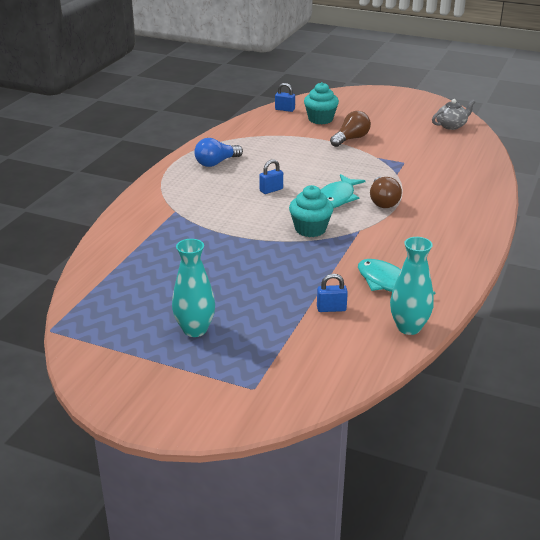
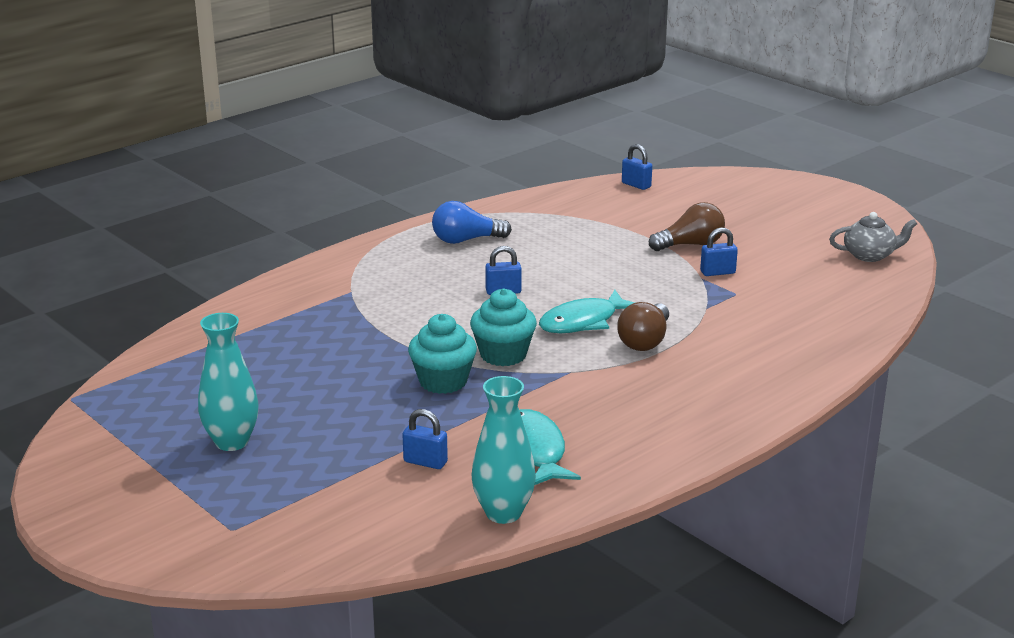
camera: 25 degrees right, 5 degrees down
turquoise cupcake [304,82,339,124] -> turquoise cupcake moved to [408,314,477,394]
none -> blue padlock [700,228,738,276]

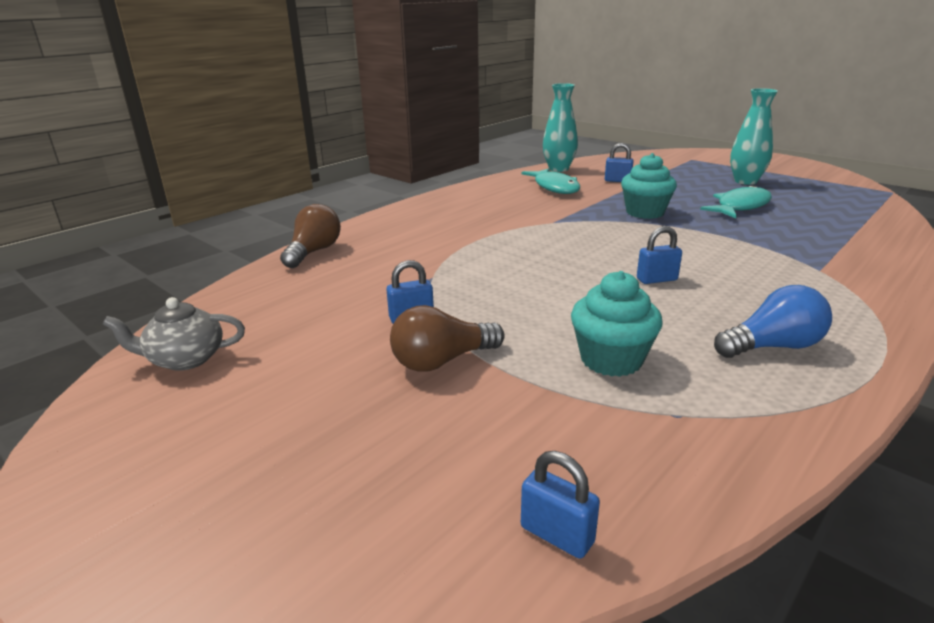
camera: 175 degrees right, 0 degrees up
turquoise cupcake [470,288,537,366] -> turquoise cupcake moved to [571,271,663,377]
turquoise fish [539,290,635,333] -> turquoise fish moved to [700,185,772,218]
brown light bulb [617,302,669,351] -> brown light bulb moved to [280,204,341,268]

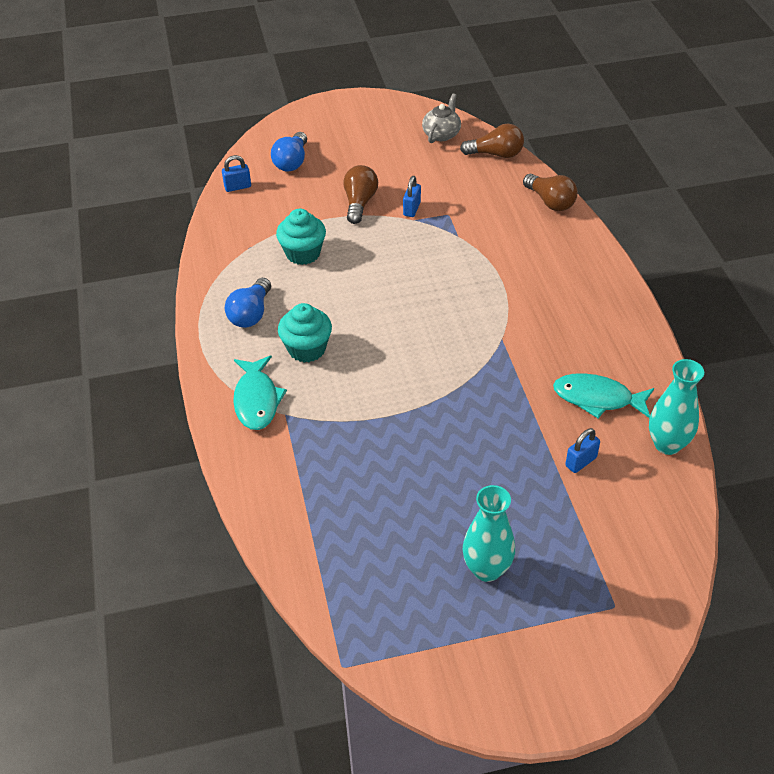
camera: 125 degrees right, 20 degrees up
turquoise cupcake [621,153,677,219] -> turquoise cupcake moved to [278,303,332,363]
blue padlock [637,226,682,284] -> none
turquoise fish [700,185,772,218] -> turquoise fish moved to [233,355,287,430]
none -> blue light bulb [271,132,307,171]
none -> brown light bulb [460,124,524,158]

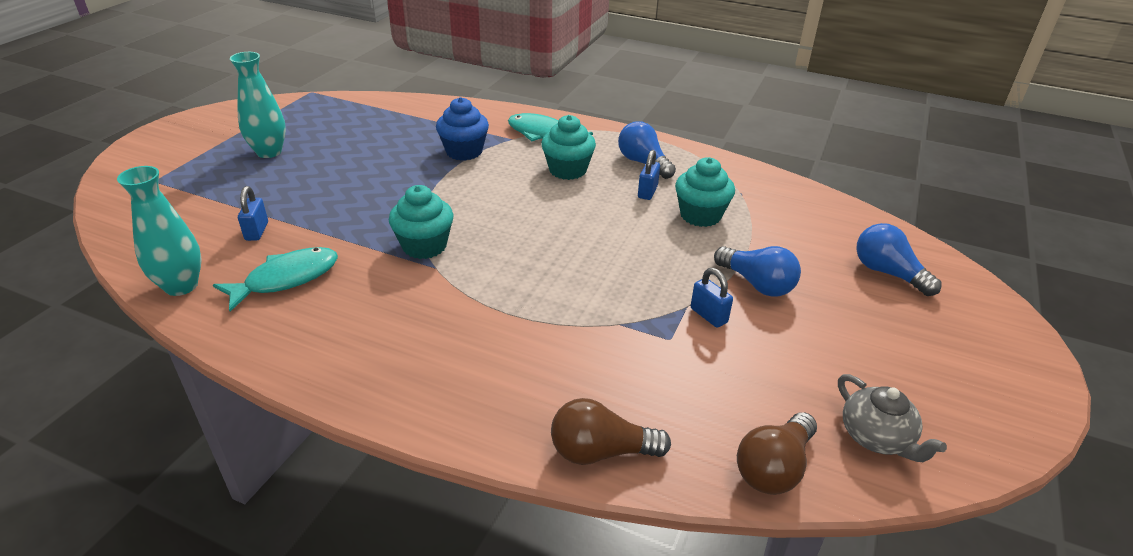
camera: 125 degrees right, 10 degrees down
blue padlock [222,155,251,192] -> blue padlock moved to [638,150,660,200]
brown light bulb [343,165,378,224] -> blue light bulb [714,246,801,297]
none -> turquoise cupcake [389,185,454,259]
none -> blue cupcake [436,97,489,161]

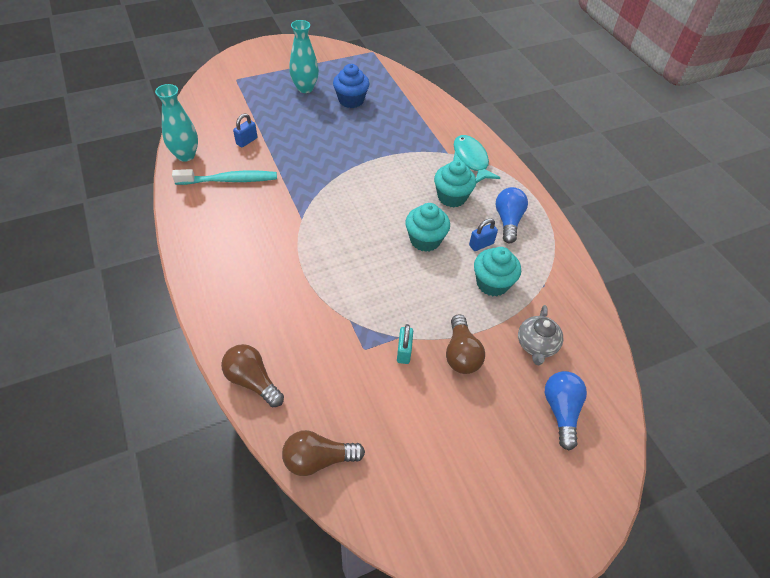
camera: 40 degrees right, 15 degrees up
turquoise fish [213,247,338,312] -> turquoise toothbrush [172,169,277,185]
turquoise cupcake [389,185,454,259] -> turquoise cupcake moved to [405,203,450,252]
blue cupcake [436,97,489,161] -> blue cupcake moved to [333,64,370,108]
blue padlock [691,268,733,328] -> turquoise padlock [397,324,413,364]
blue light bulb [714,246,801,297] -> brown light bulb [446,314,485,374]
grey teapot [838,374,947,462] -> grey teapot moved to [518,305,563,365]

